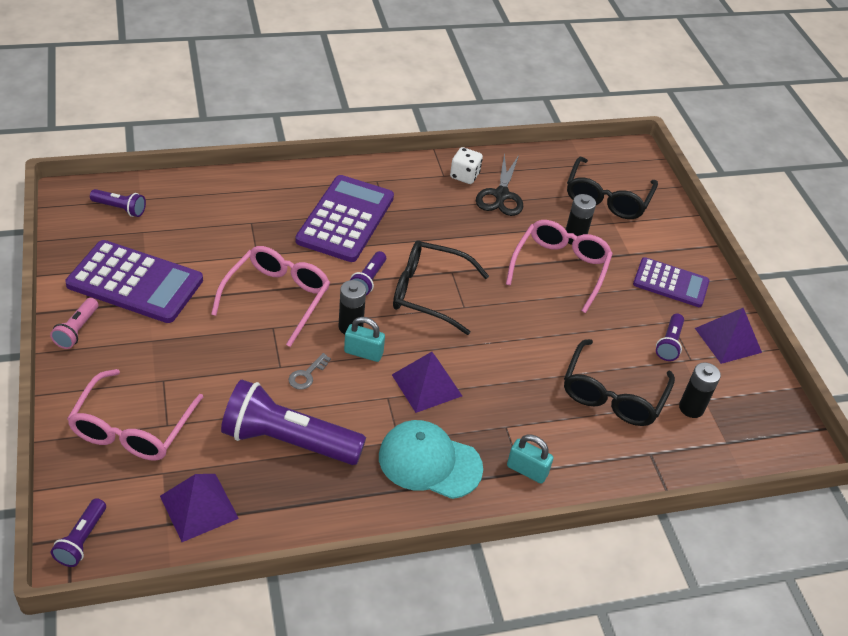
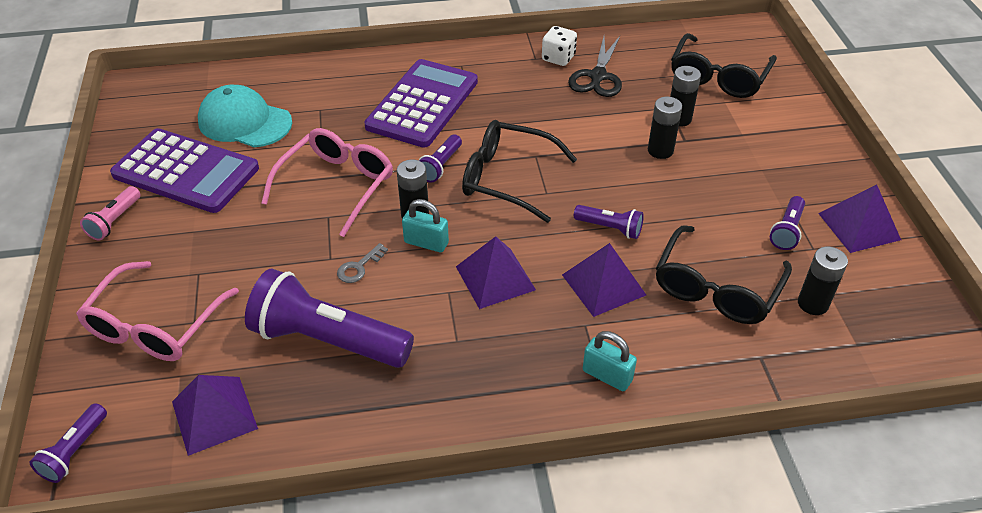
camera: 10 degrees right, 0 degrees up
purple flashlight [90,189,146,217] -> purple flashlight moved to [574,205,644,239]
turquoise cap [379,420,483,499] -> turquoise cap moved to [198,85,292,147]
pink glasses [506,220,613,313] -> black battery [648,97,682,159]
purple calculator [633,257,710,307] -> none
none -> purple pyramid [562,243,646,317]

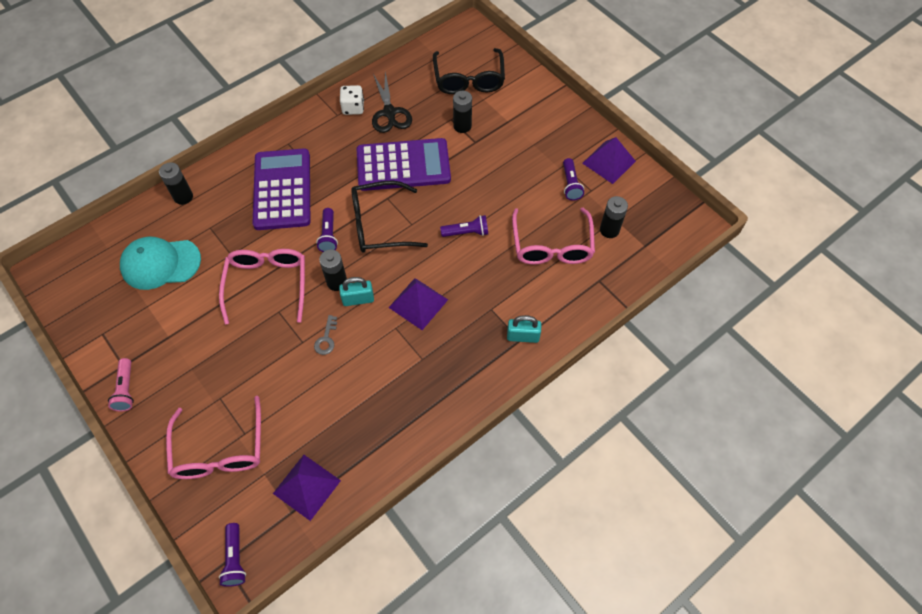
camera: 30 degrees left, 15 degrees up
purple calculator [110,128,259,213] -> purple calculator moved to [357,138,451,191]
purple flashlight [245,269,414,368] -> none
purple pyramid [562,243,646,317] -> none
black battery [648,97,682,159] -> black battery moved to [159,162,193,205]
black glasses [656,225,792,324] -> pink glasses [512,208,595,265]

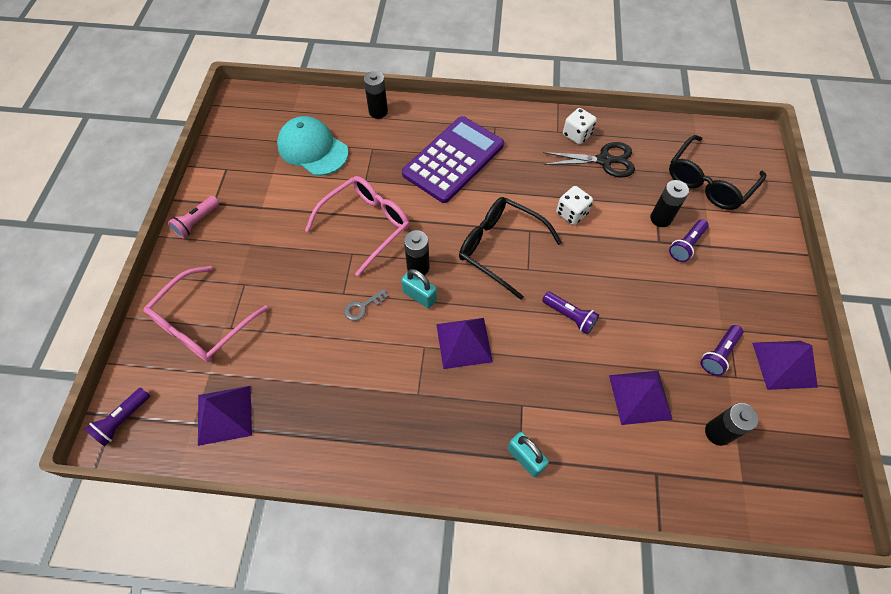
camera: 45 degrees right, 0 degrees up
purple flashlight [316,208,338,252] -> purple flashlight moved to [669,219,709,262]
purple calculator [357,138,451,191] -> white dice [556,186,593,225]
black scissors [372,72,412,133] -> black scissors turned 120 degrees counterclockwise [543,142,635,178]
pink glasses [512,208,595,265] -> purple pyramid [609,371,673,425]

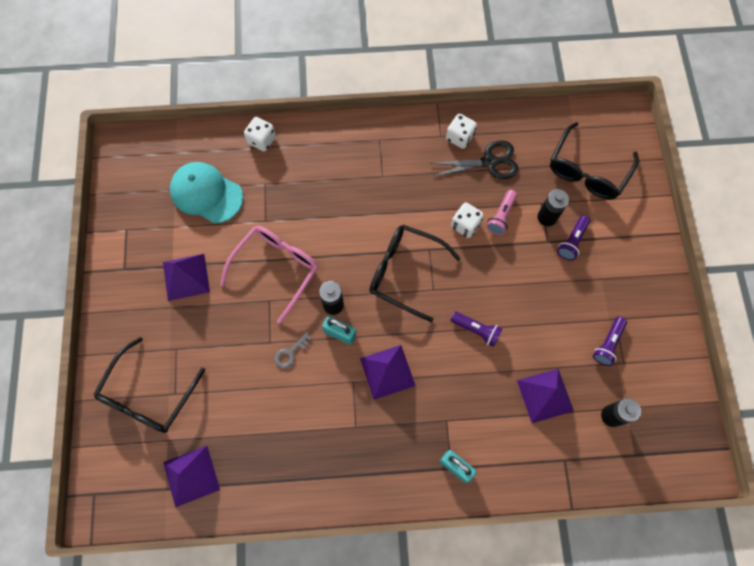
camera: 10 degrees left, 10 degrees up
purple flashlight [84,388,150,447] -> none
pink glasses [143,266,269,362] -> black glasses [94,337,205,433]
pink flashlight [168,196,219,238] -> pink flashlight moved to [486,190,517,235]
black battery [364,71,388,119] -> white dice [244,117,276,152]
purple calculator [402,116,504,203] -> none
purple pyramid [752,341,818,390] -> purple pyramid moved to [163,254,210,301]

